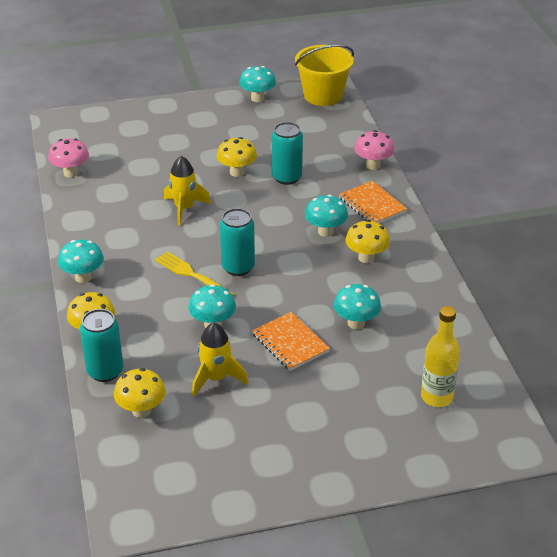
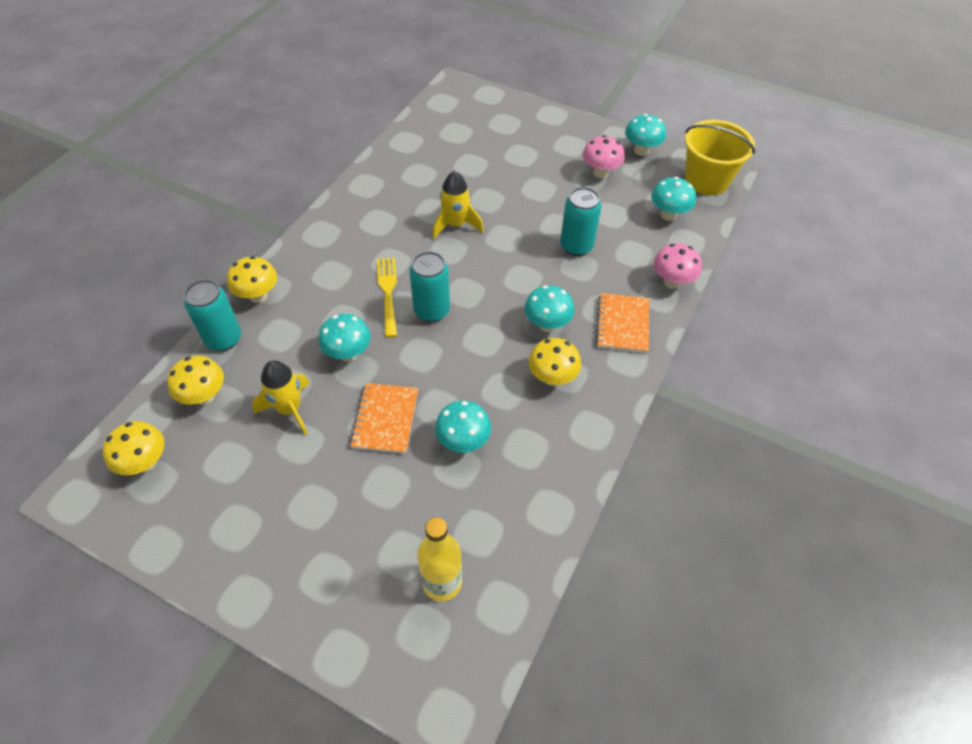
camera: 40 degrees right, 15 degrees up
pink mushroom [48,138,89,178] -> pink mushroom moved to [583,135,625,178]
turquoise mushroom [58,239,104,283] -> turquoise mushroom moved to [651,177,696,221]
yellow mushroom [216,137,257,177] -> yellow mushroom moved to [102,421,165,475]

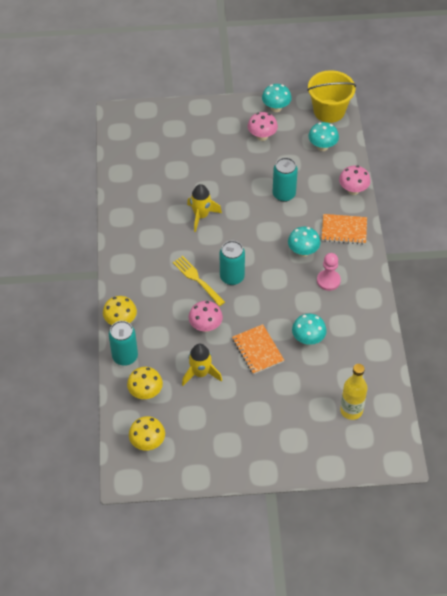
camera: 30 degrees left, 0 degrees up
turquoise mushroom [318,314,371,361] -> pink mushroom [188,301,223,332]
yellow mushroom [528,338,581,386] -> pink pawn [317,253,341,291]
orange notebook [596,293,649,353] -> orange notebook turned 60 degrees counterclockwise [322,214,367,245]

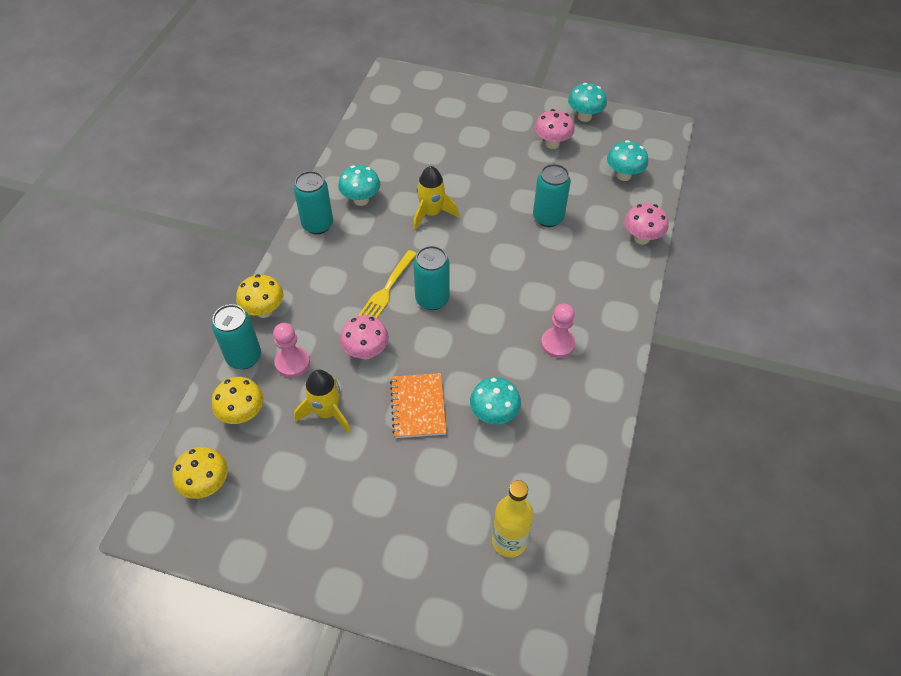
camera: 20 degrees right, 0 degrees up
yellow fork [173,256,225,306] -> yellow fork turned 135 degrees counterclockwise [358,250,417,318]
turquoise mushroom [288,227,321,257] -> turquoise mushroom moved to [338,165,381,206]
yellow bucket [307,70,356,123] -> none
orange notebook [322,214,367,245] -> none
none -> pink pawn [273,323,310,378]
none -> turquoise can [294,171,333,234]

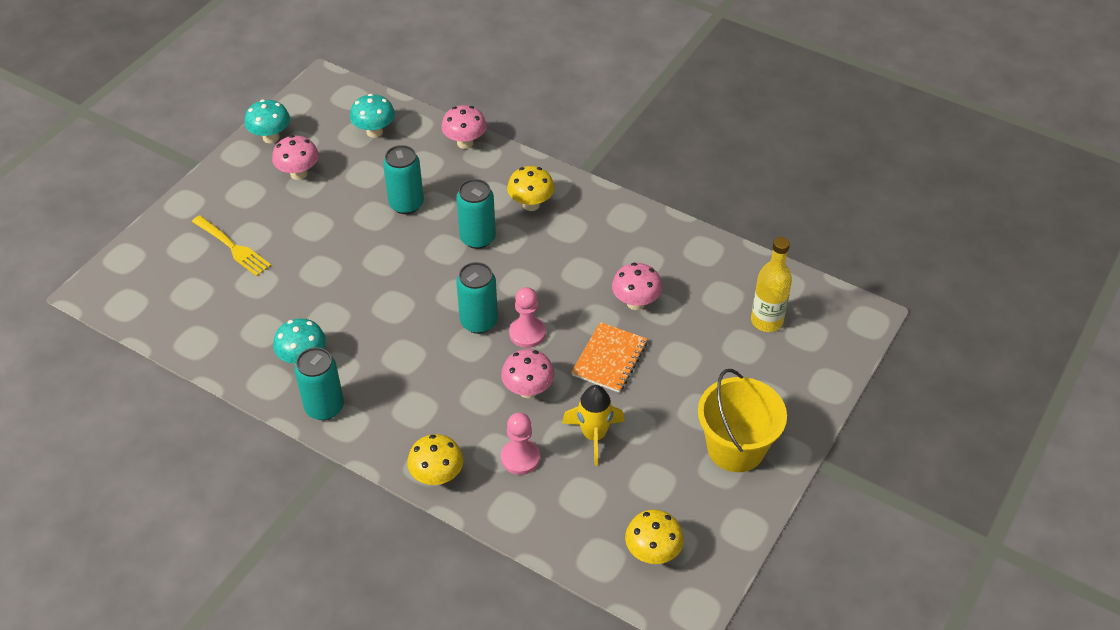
camera: 75 degrees left, 5 degrees down
turquoise can [212,304,261,369] -> turquoise can moved to [456,179,496,249]
yellow mushroom [212,377,264,424] -> yellow mushroom moved to [507,166,554,211]
yellow fork [358,250,417,318] -> yellow fork moved to [192,215,271,276]
orange notebook [390,373,447,438] -> orange notebook turned 75 degrees counterclockwise [571,322,648,393]
yellow rocket [413,166,459,230] -> none
turquoise mushroom [470,377,521,424] -> pink mushroom [612,263,662,310]
pink pawn [541,303,576,358] -> pink pawn moved to [509,287,546,348]
none -> yellow bucket [698,369,787,472]

